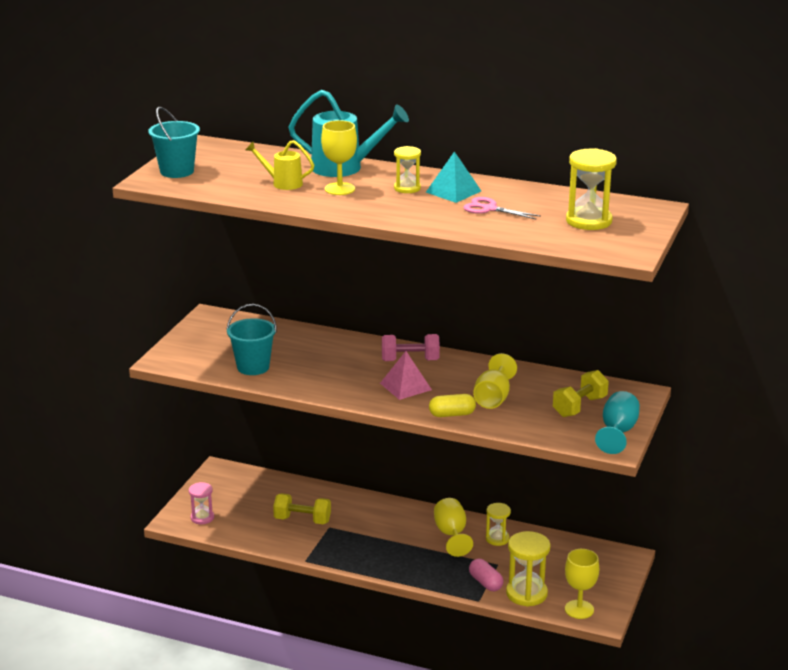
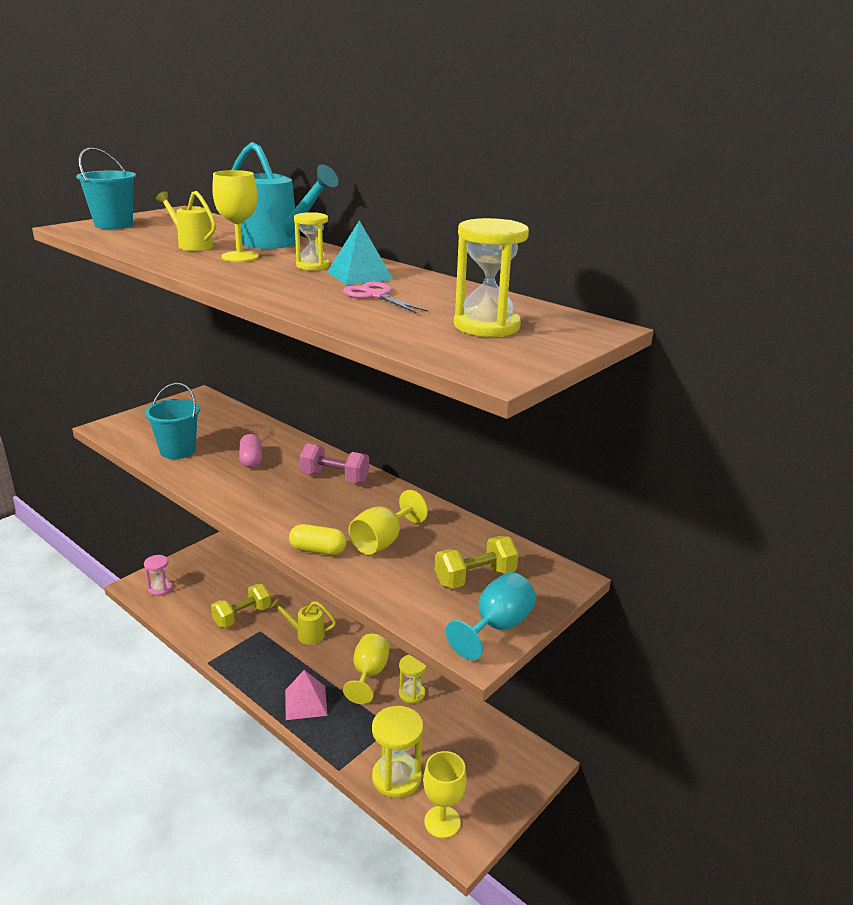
camera: 20 degrees right, 0 degrees up
yellow dumbbell [273,493,331,524] -> yellow dumbbell turned 75 degrees counterclockwise [211,584,271,628]
pink pyramid [380,351,432,400] -> pink pyramid moved to [285,670,327,720]
pink capsule [469,559,504,591] -> pink capsule moved to [239,434,262,468]
none -> yellow watering can [271,599,336,645]

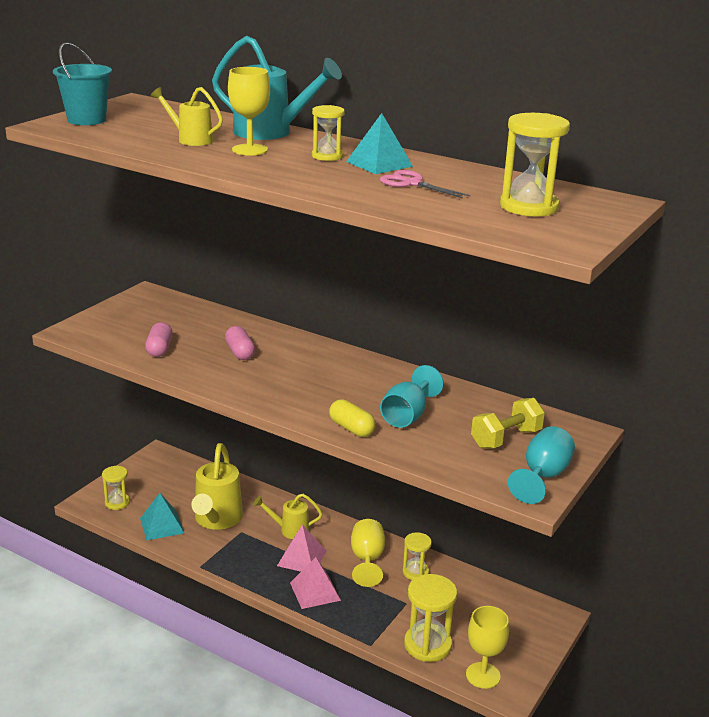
camera: 10 degrees left, 0 degrees up
pink hourglass [144,555,172,596] -> yellow hourglass [102,466,130,510]
turquoise bucket [145,383,200,459] -> pink capsule [145,322,173,357]
yellow dumbbell [211,584,271,628] -> yellow watering can [191,443,243,530]
yellow capsule [289,524,347,555] -> yellow capsule turned 45 degrees clockwise [329,399,376,437]
pink dumbbell [300,443,369,483] -> none
yellow goblet [349,490,428,555] -> turquoise goblet [380,365,444,428]
none -> turquoise pyramid [140,493,184,540]
none -> pink pyramid [277,525,326,572]

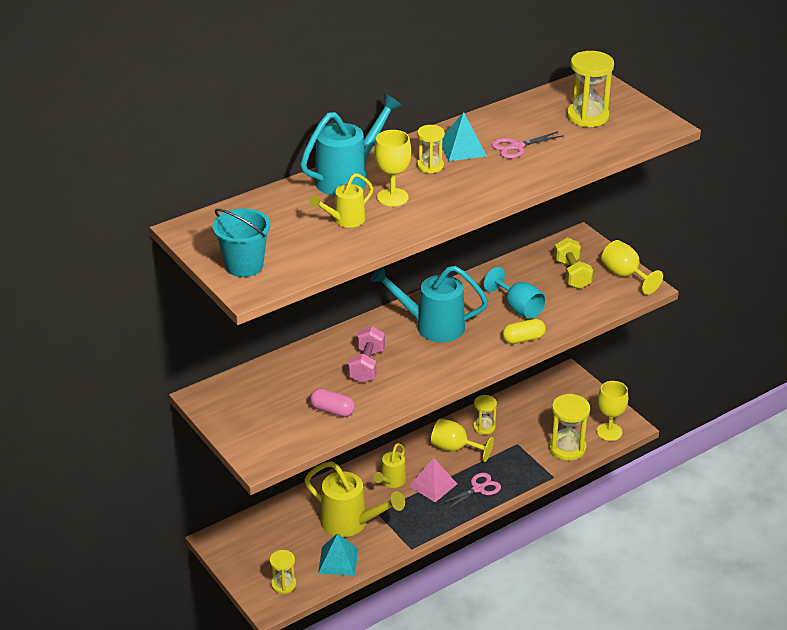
camera: 65 degrees left, 10 degrees up
pink capsule [225,326,255,360] -> pink dumbbell [348,326,385,383]
pink pyramid [290,557,341,609] -> pink scissors [440,473,501,510]
turquoise goblet [508,426,575,504] -> yellow goblet [601,240,663,295]
none -> turquoise watering can [370,266,488,342]

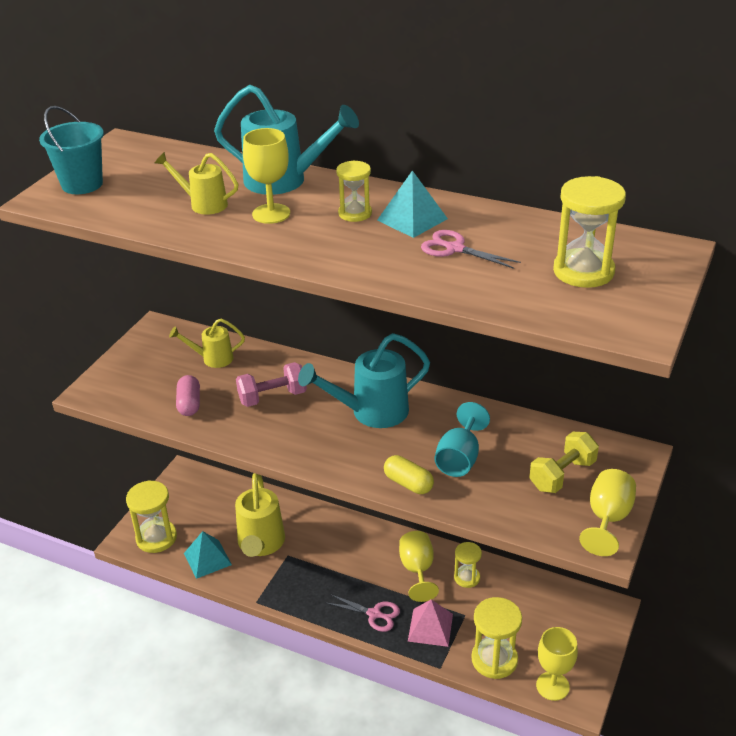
camera: 60 degrees right, 0 degrees up
yellow hourglass [269,550,296,594] -> yellow hourglass [126,480,177,553], size x1.64
turquoise watering can [370,266,488,342] -> turquoise watering can turned 90 degrees counterclockwise [298,333,430,428]
yellow watering can [373,443,406,488] -> yellow watering can moved to [169,319,245,368]
pink pyramid [409,458,457,502] -> pink pyramid moved to [408,599,453,647]

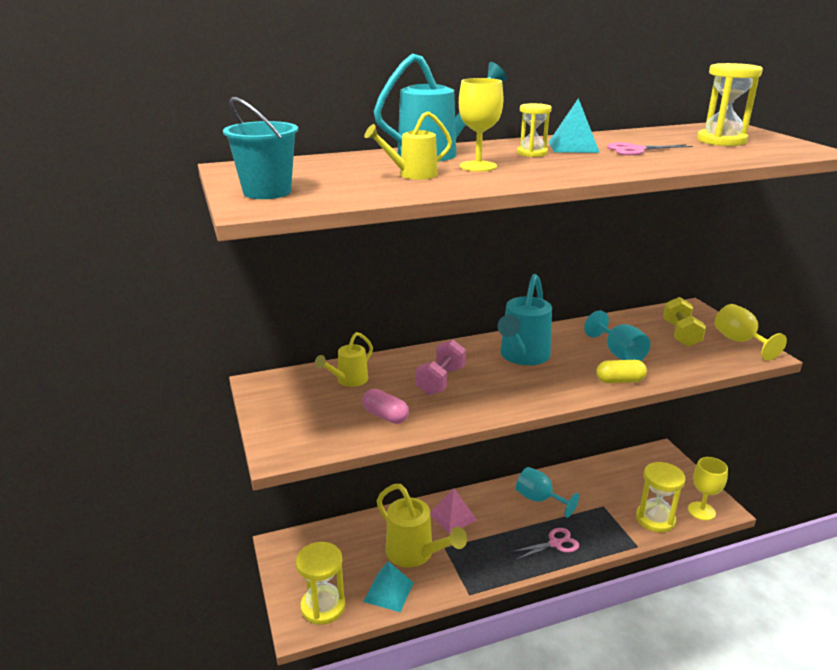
camera: 45 degrees left, 10 degrees down
yellow goblet [399,531,439,602] -> turquoise goblet [516,467,579,518]
pink pyramid [408,599,453,647] -> pink pyramid moved to [430,488,477,534]
yellow hourglass [454,542,482,588] -> none

